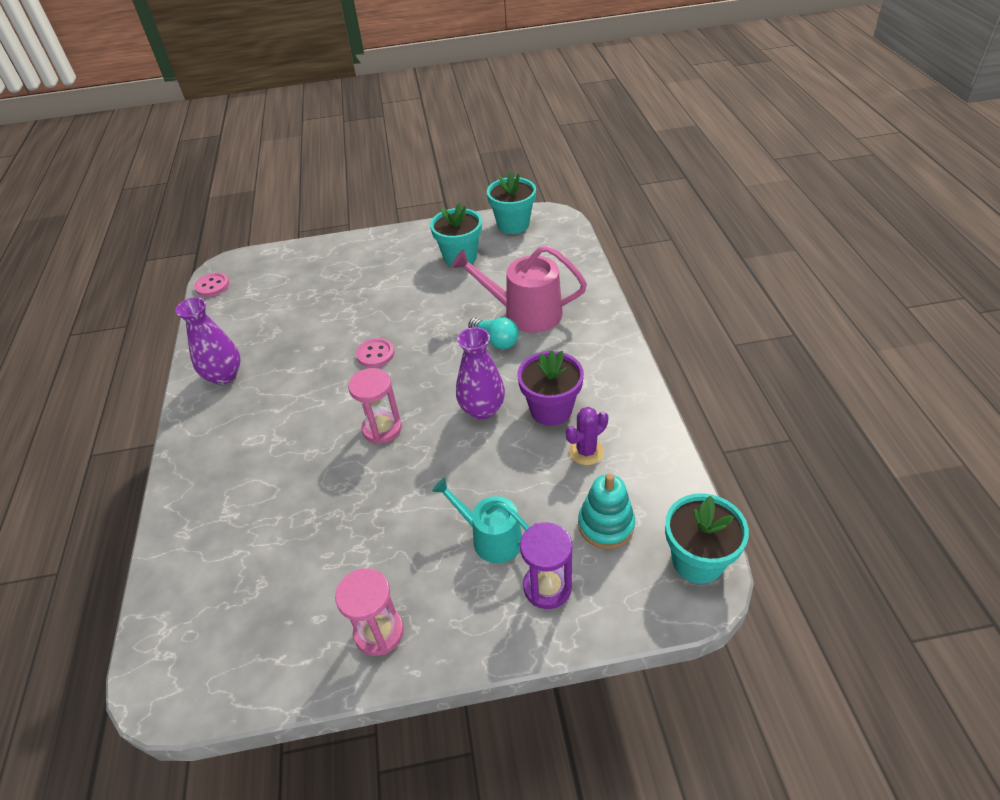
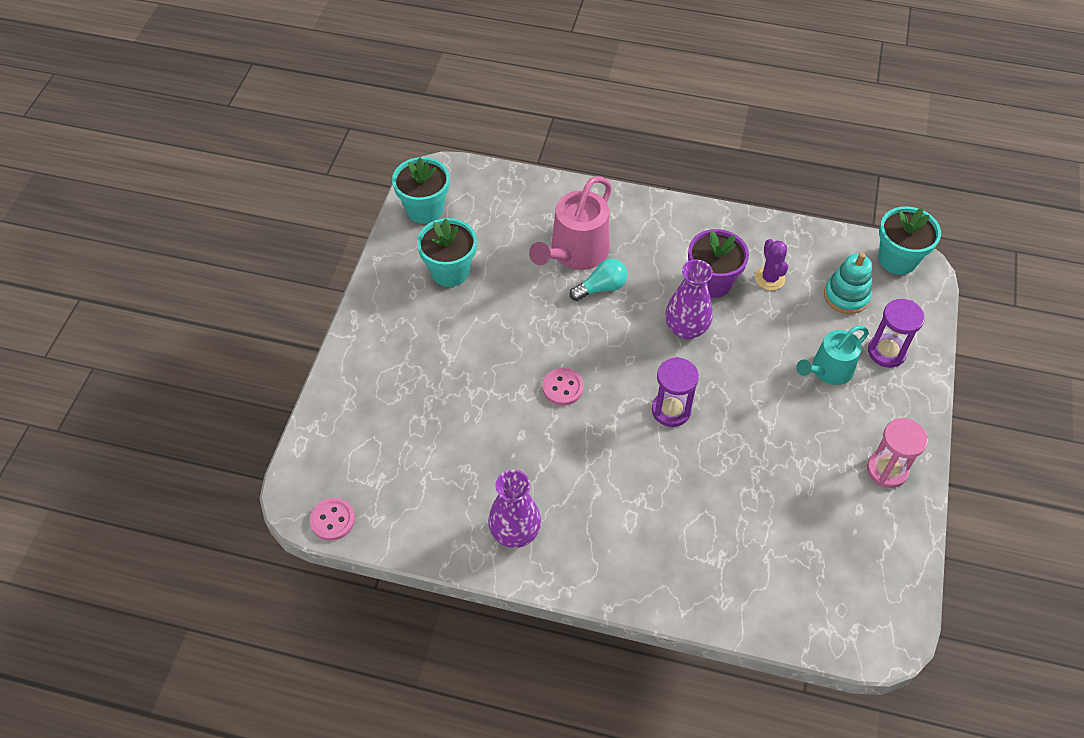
camera: 70 degrees left, 10 degrees up
pink hourglass [348,368,402,444] -> purple hourglass [652,357,699,427]

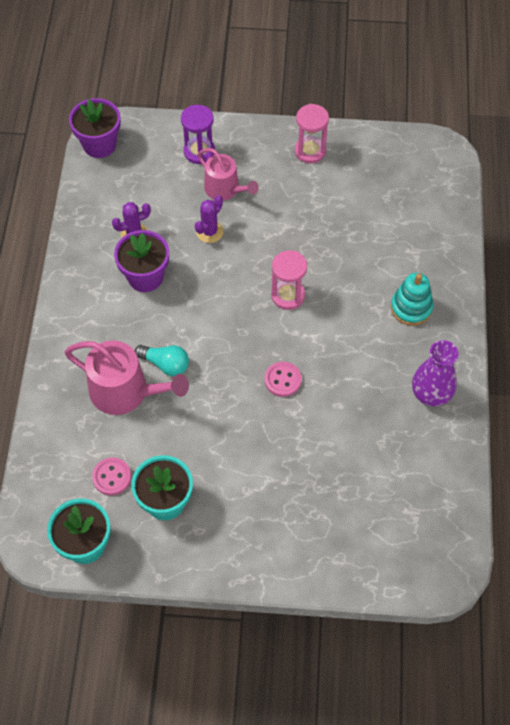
camera: 100 degrees left, 5 degrees up
pink button [310,498,355,541] -> pink button moved to [92,457,131,495]
turquoise light bulb [570,259,627,301] -> turquoise light bulb turned 150 degrees clockwise [135,345,189,376]
purple hourglass [652,357,699,427] -> pink hourglass [271,250,307,310]
purple vase [665,260,713,340] -> none
turquoise watering can [796,325,869,385] -> pink watering can [198,148,259,201]
turquoise stacking toy [824,253,872,314] -> turquoise stacking toy moved to [391,273,433,326]
turquoise flower pot [878,206,941,275] -> purple flower pot [69,98,121,158]
none -> purple cactus [195,195,224,243]

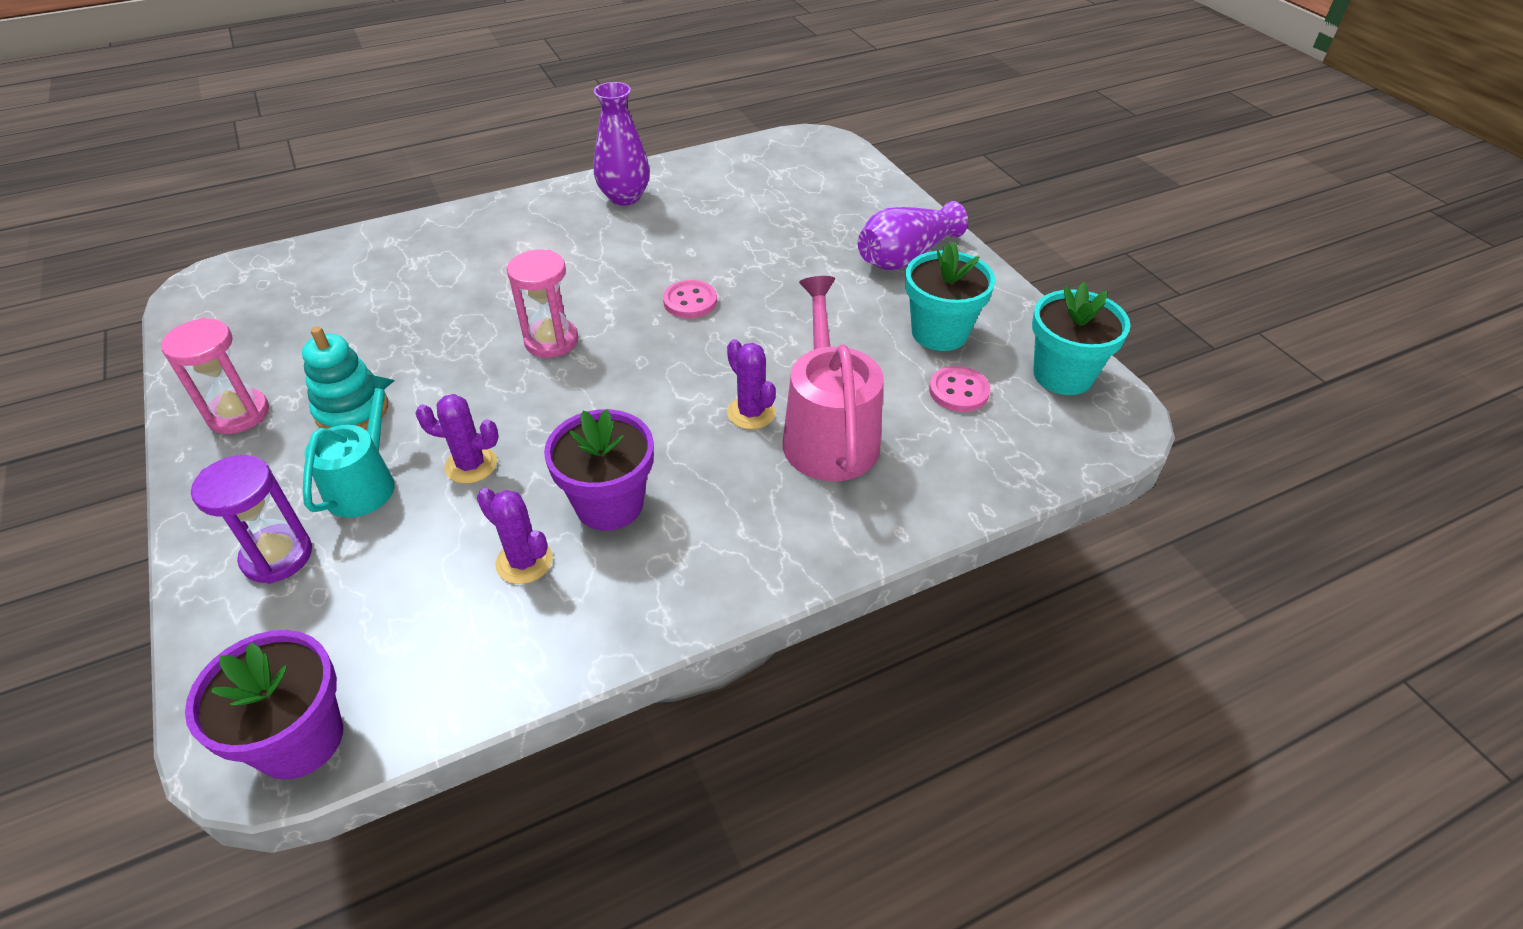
camera: 120 degrees left, 15 degrees down
turquoise light bulb [135,345,189,376] -> purple cactus [727,339,776,429]
pink watering can [198,148,259,201] -> turquoise watering can [303,375,395,518]
turquoise stacking toy [391,273,433,326] -> turquoise stacking toy moved to [302,326,388,430]
none -> purple vase [858,201,968,270]

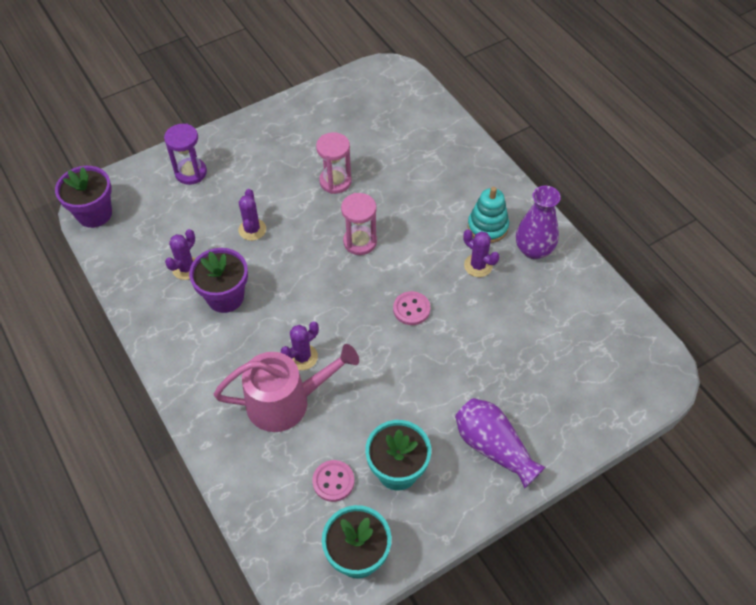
camera: 85 degrees right, 10 degrees up
pink hourglass [161,318,269,434] -> pink hourglass moved to [316,132,352,194]
turquoise stacking toy [302,326,388,430] -> turquoise stacking toy moved to [468,187,509,243]
turquoise watering can [303,375,395,518] -> none
none -> purple cactus [464,229,499,277]

